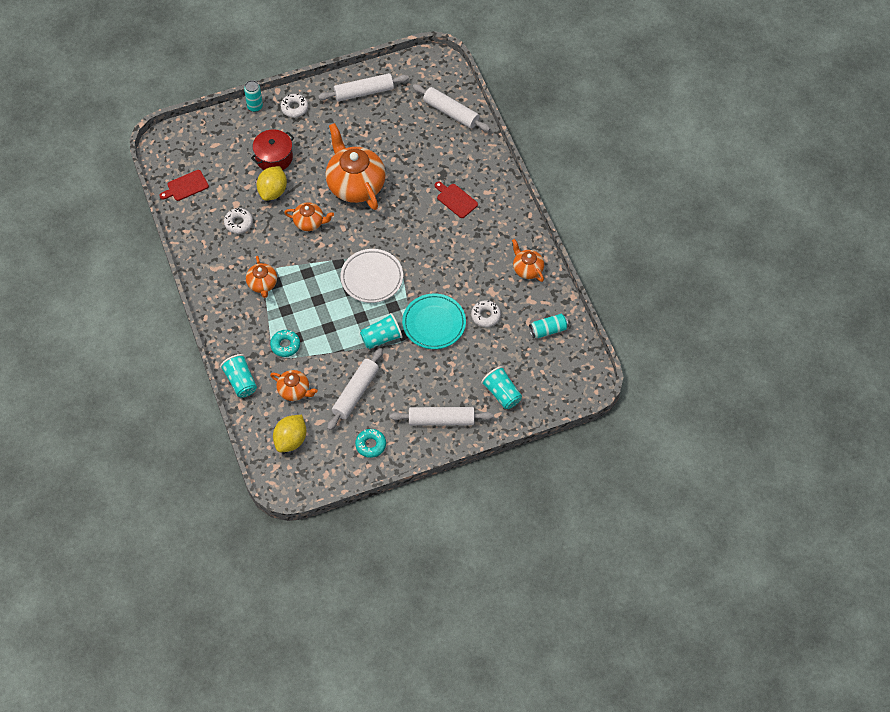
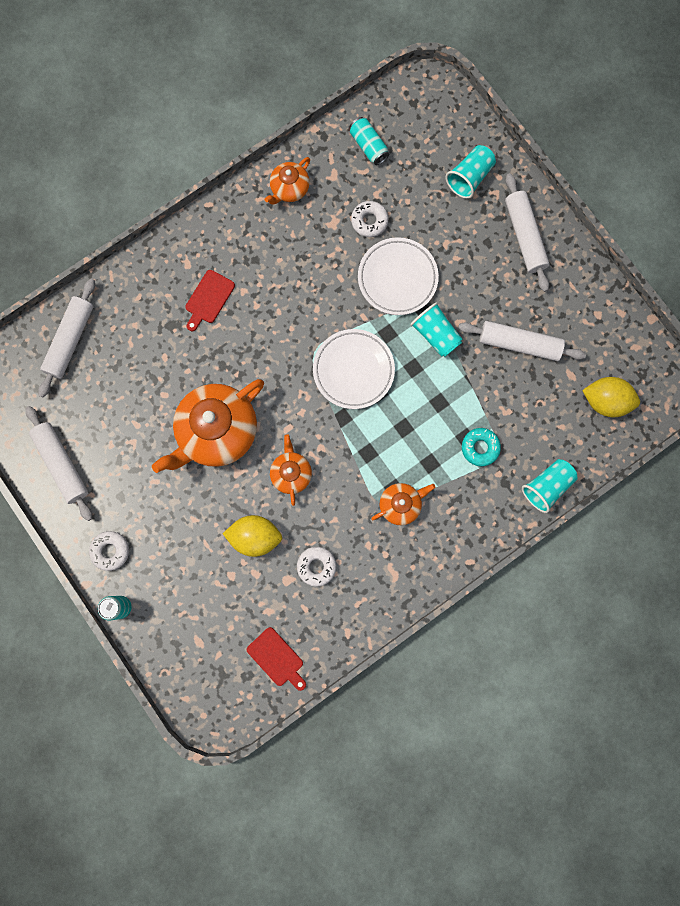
camera: 105 degrees left, 20 degrees up
red pot [251,129,294,170] -> none
orange teapot [270,370,318,401] -> none
turquoise donut [355,429,386,458] -> none
turquoise plate [402,294,466,349] -> white plate [358,237,439,315]

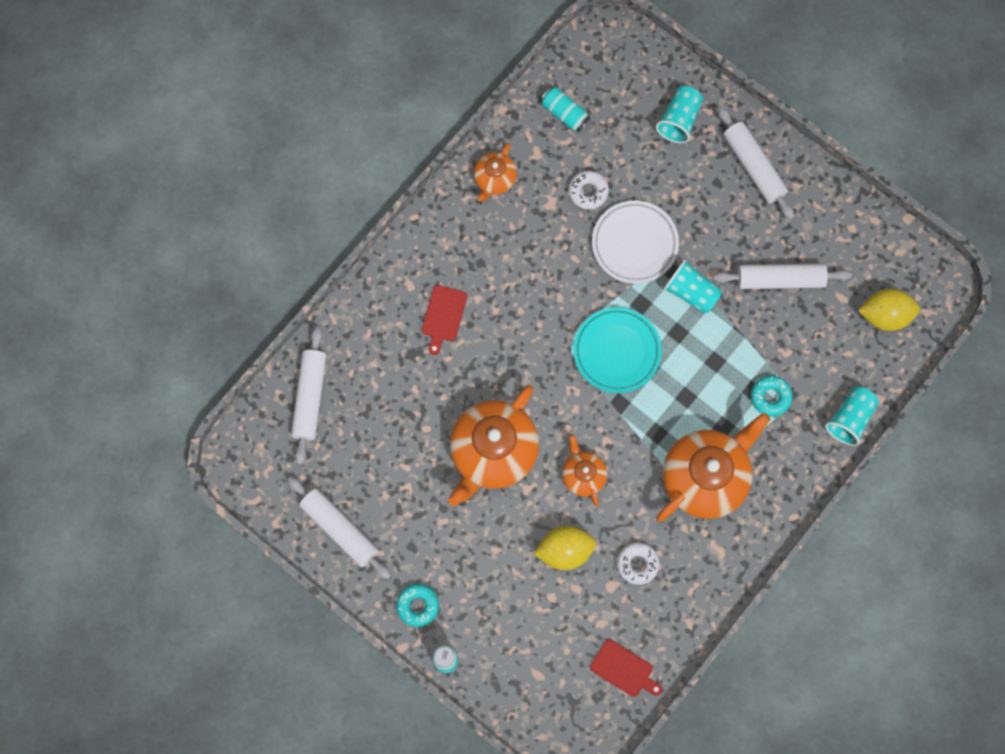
camera: 15 degrees left, 5 degrees down
white donut [89,531,129,571] -> turquoise donut [396,584,439,627]
white plate [313,329,395,409] -> turquoise plate [573,307,662,393]
orange teapot [371,483,435,525] -> orange teapot [656,413,770,522], size x1.97

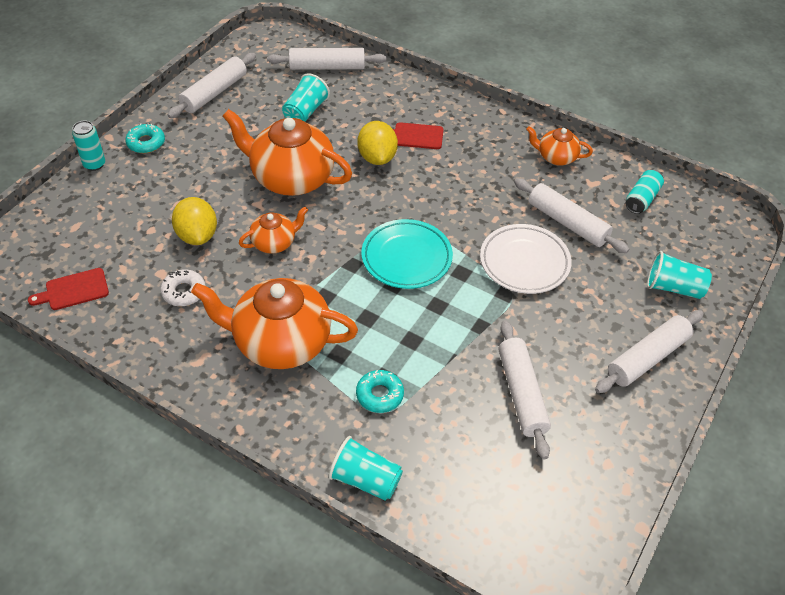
camera: 80 degrees right, 25 degrees down
white donut [569,171,609,210] -> white rolling pin [514,178,629,253]
red cutting board [590,639,662,697] -> red cutting board turned 45 degrees clockwise [28,268,109,310]
orange teapot [656,413,770,522] -> orange teapot turned 150 degrees clockwise [191,278,358,369]
turquoise cup [663,259,722,314] -> turquoise cup moved to [282,73,330,122]
yellow lemon [858,289,920,331] -> yellow lemon moved to [357,121,398,165]

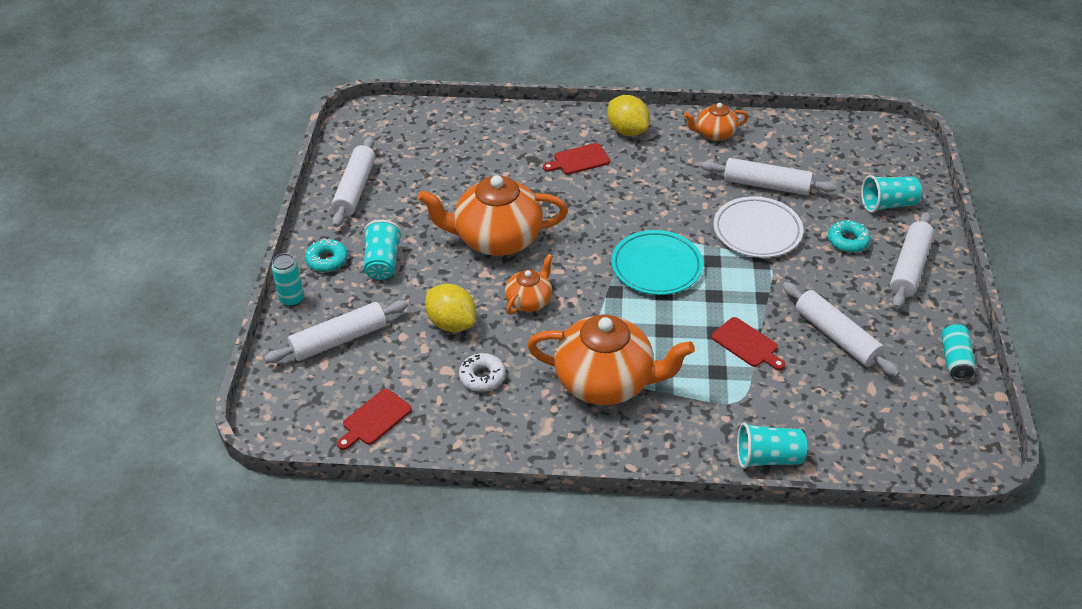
camera: 25 degrees left, 5 degrees down
orange teapot [191,278,358,369] -> orange teapot turned 150 degrees counterclockwise [527,314,695,405]
white rolling pin [267,48,386,70] -> white rolling pin moved to [264,300,408,363]
turquoise cup [282,73,330,122] -> turquoise cup moved to [364,220,403,280]
turquoise donut [356,370,404,413] -> turquoise donut moved to [828,219,871,253]
yellow lemon [357,121,398,165] -> yellow lemon moved to [607,95,650,136]
turquoise can [626,170,664,214] -> turquoise can moved to [941,323,976,380]
none -> red cutting board [711,317,785,370]

